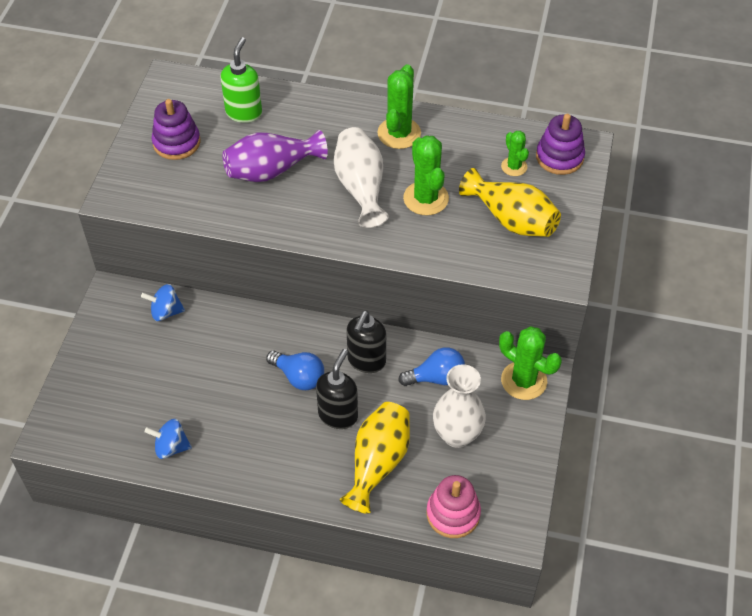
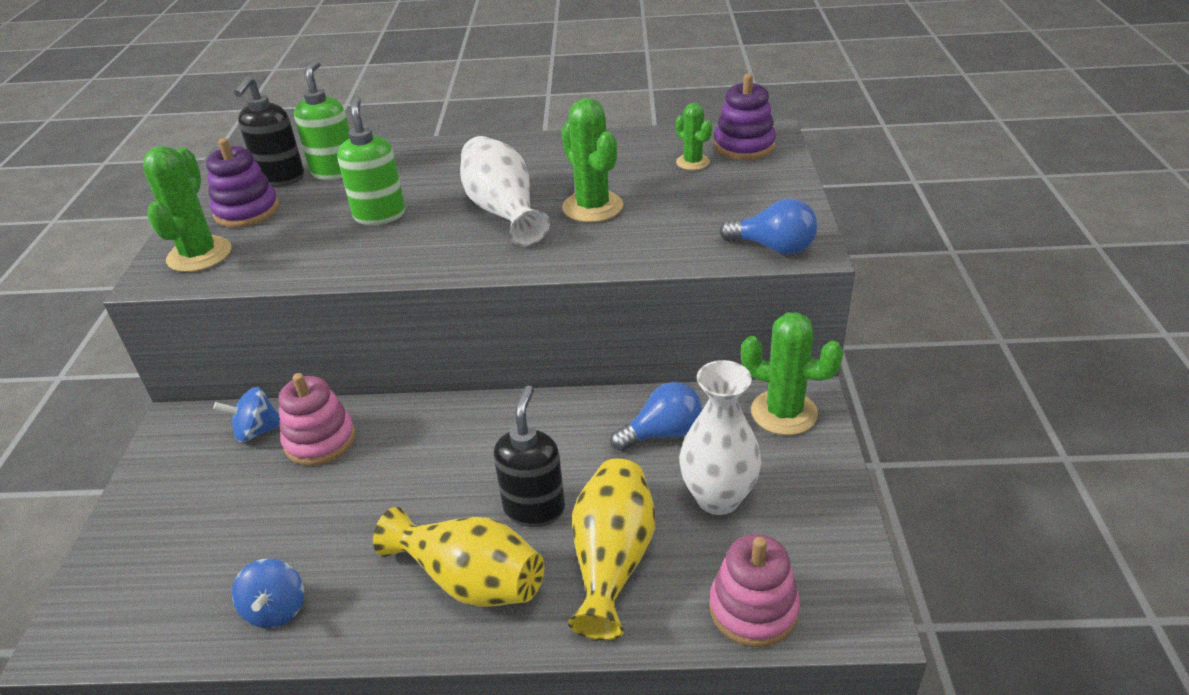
camera: 10 degrees left, 15 degrees down
blue spinning top [145,419,192,459] -> blue spinning top turned 90 degrees counterclockwise [232,559,304,628]
purple vase [223,130,328,182] -> green soap dispenser [337,96,405,225]
blue light bulb [266,350,324,390] -> blue light bulb moved to [720,198,818,254]
black soap dispenser [347,311,386,373] -> black soap dispenser moved to [234,76,304,187]
green cactus [377,64,421,149] -> green cactus moved to [143,146,231,272]
yellow vase [459,168,561,237] -> yellow vase moved to [373,507,544,607]
none -> pink stacking toy [279,373,355,466]

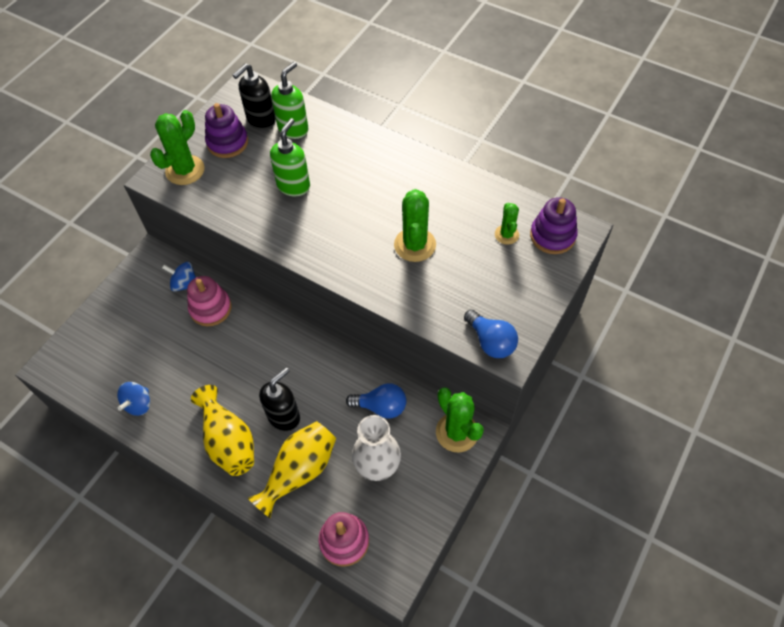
camera: 30 degrees right, 20 degrees up
white vase [460,136,550,246] -> none

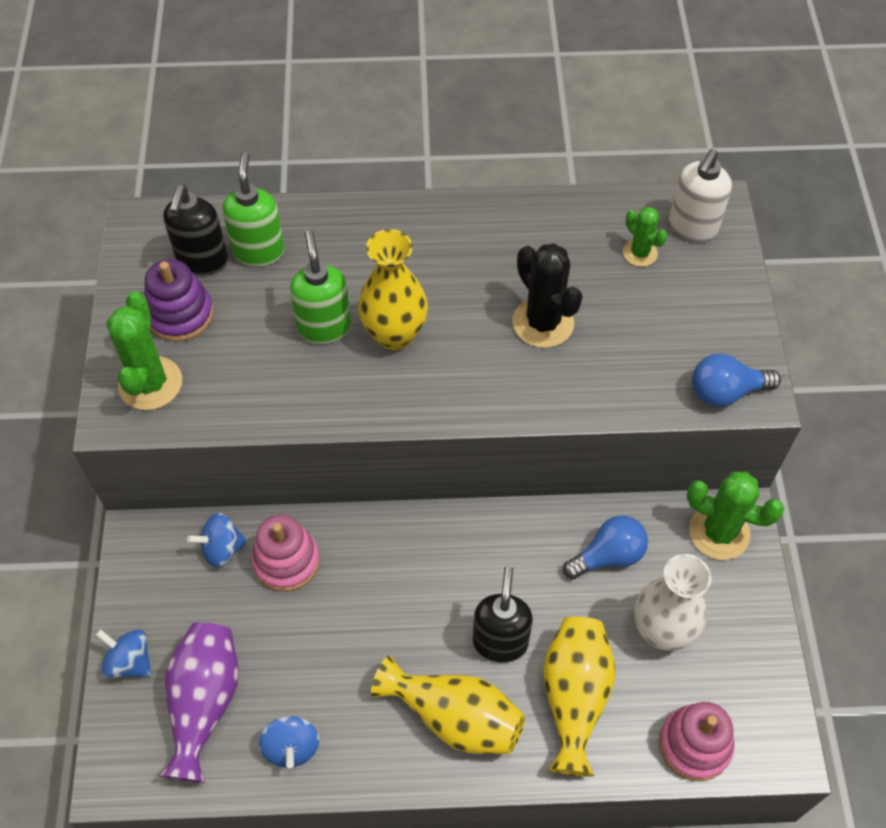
camera: 35 degrees left, 0 degrees up
green cactus [394,189,436,262] -> black cactus [512,243,583,348]
blue light bulb [464,309,518,358] -> blue light bulb turned 150 degrees clockwise [692,354,781,407]
purple stacking toy [530,197,578,254] -> white soap dispenser [669,149,732,242]
none -> blue spinning top [96,629,152,678]
none -> purple vase [159,622,239,783]
none -> yellow vase [358,229,428,350]

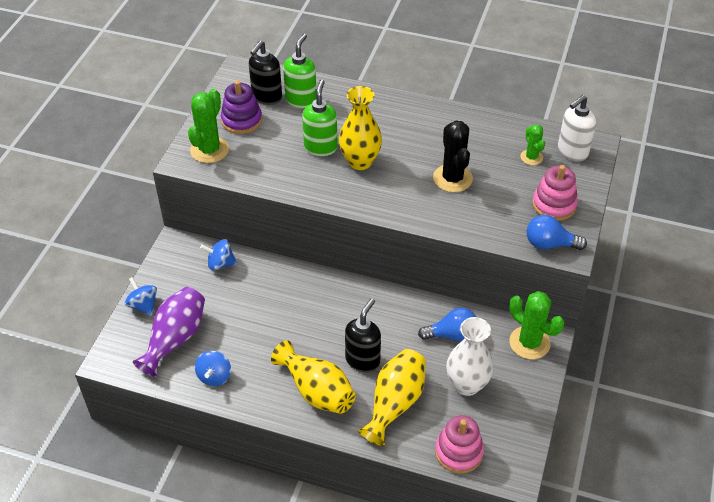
camera: 20 degrees right, 10 degrees down
pink stacking toy [251,515,320,592] -> pink stacking toy moved to [532,165,578,221]

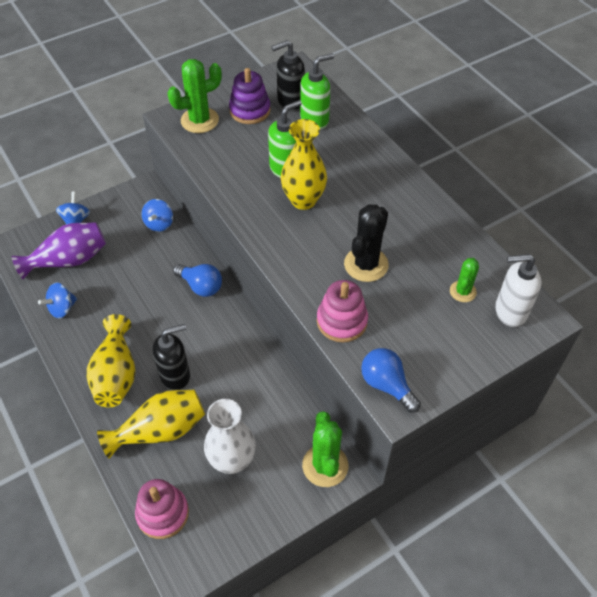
camera: 40 degrees right, 5 degrees up
blue spinning top [200,239,237,270] -> blue spinning top turned 120 degrees counterclockwise [142,199,173,232]
blue light bulb [418,308,476,341] -> blue light bulb moved to [173,264,222,297]
pink stacking toy [532,165,578,221] -> pink stacking toy moved to [317,280,368,342]

